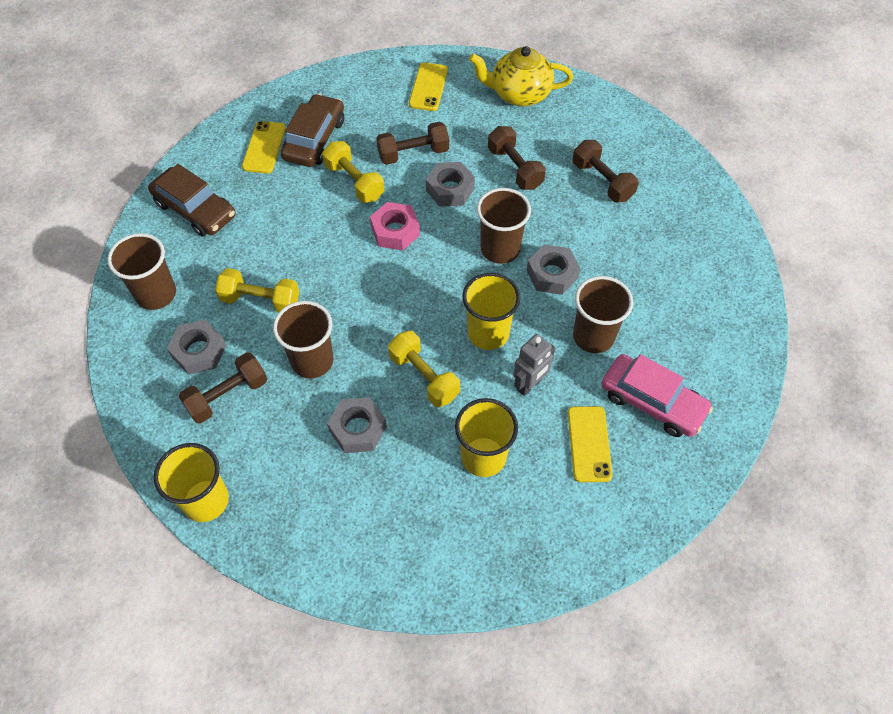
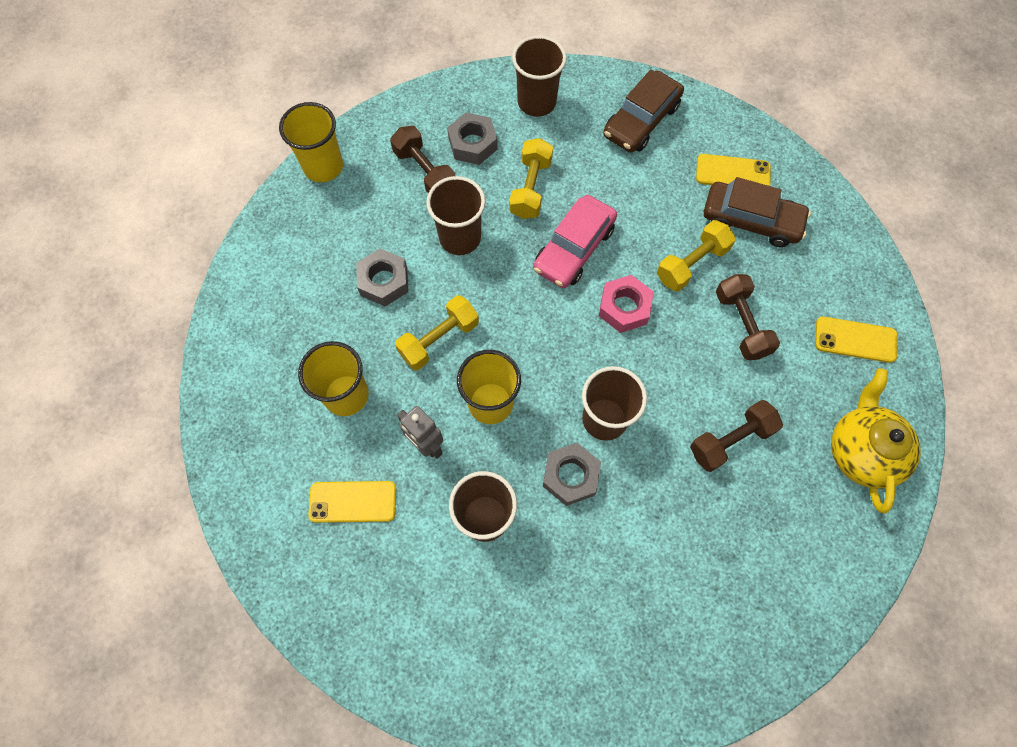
camera: 90 degrees right, 10 degrees up
grey nut [426,162,475,207] -> none
brown dumbbell [573,140,639,203] -> none
pink car [602,354,713,437] -> pink car moved to [533,195,617,288]

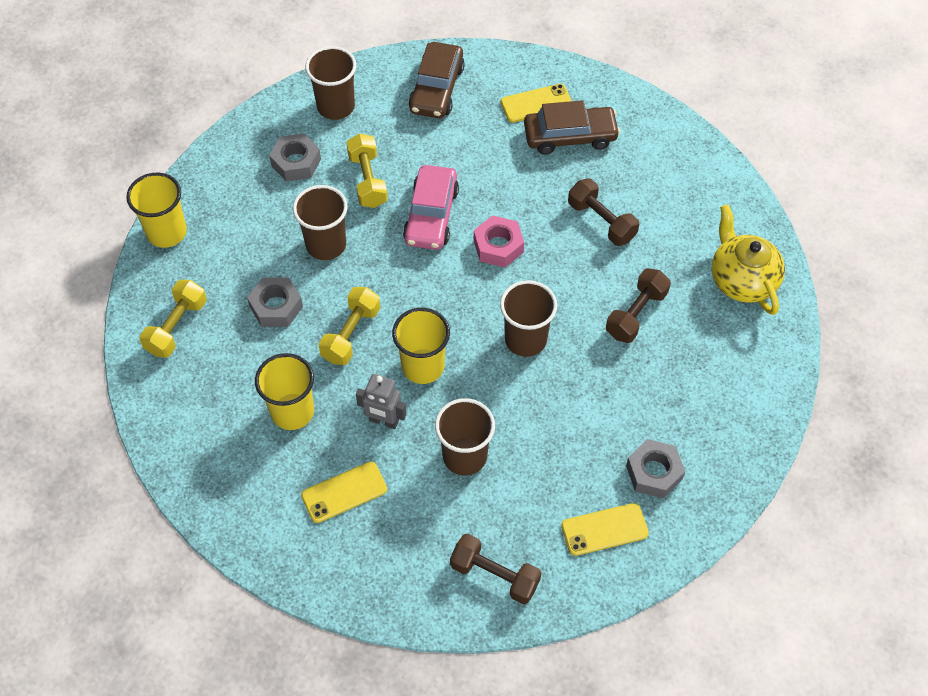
camera: 25 degrees left, 10 degrees down
brown dumbbell [390,126,455,193] -> brown dumbbell moved to [450,534,541,604]
grey nut [543,443,601,506] -> grey nut moved to [626,439,685,498]
yellow dumbbell [657,220,736,291] -> yellow dumbbell moved to [139,280,207,358]
yellow phone [815,316,897,363] -> yellow phone moved to [561,503,649,556]

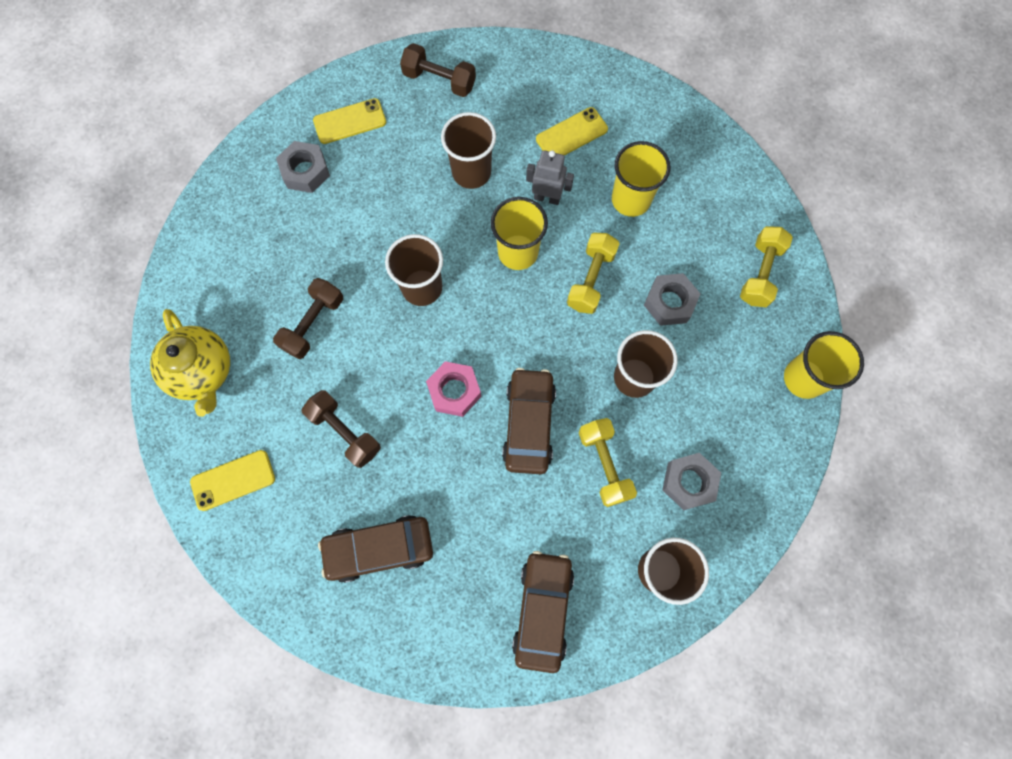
camera: 175 degrees right, 15 degrees up
pink car [403,165,459,250] -> brown car [502,368,556,474]
yellow phone [501,84,572,123] -> yellow phone moved to [190,450,275,511]

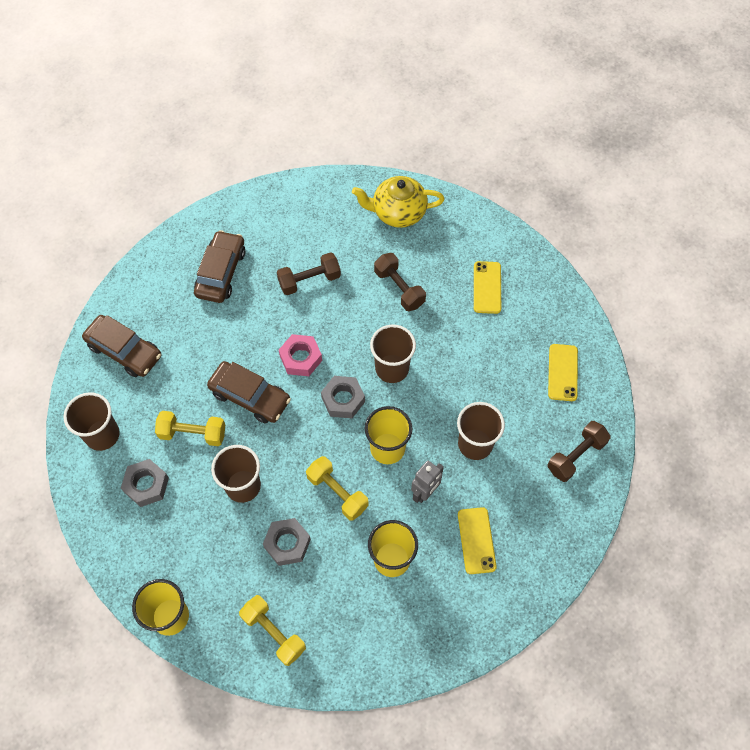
camera: 115 degrees right, 10 degrees down
yellow phone [190,450,275,511] -> yellow phone moved to [474,261,501,314]
grey nut [276,141,330,193] -> grey nut moved to [321,376,365,418]

